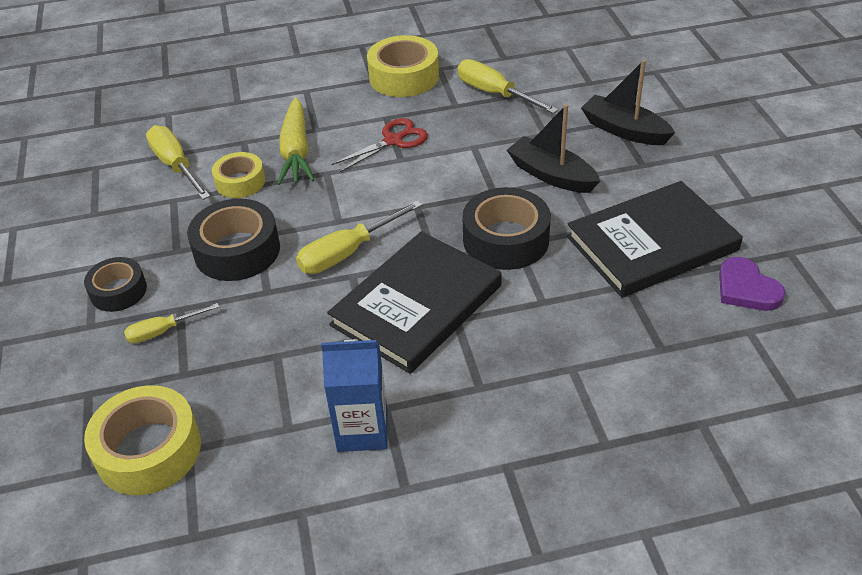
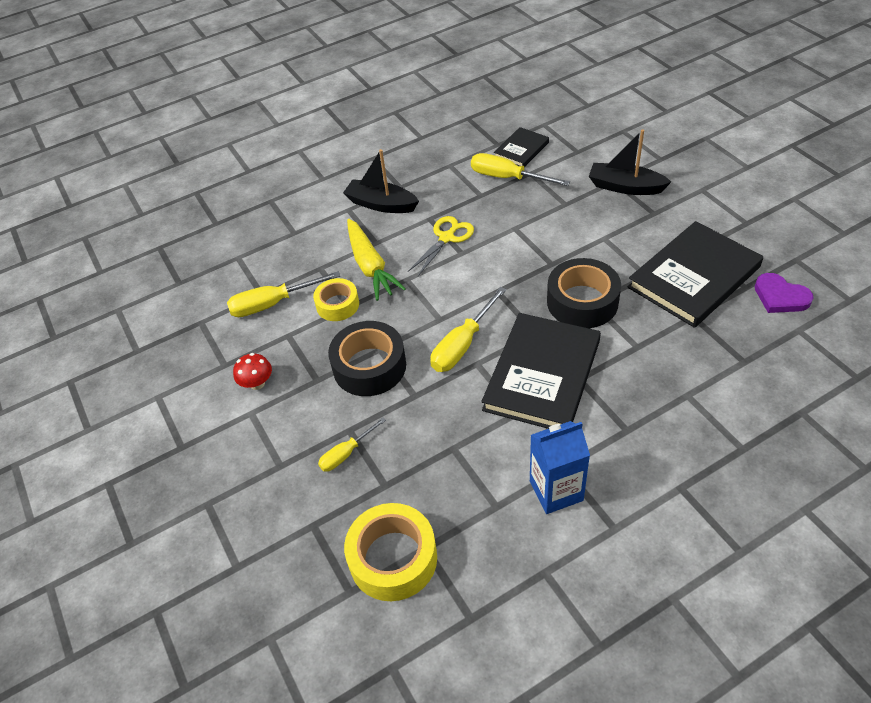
camera: 15 degrees left, 5 degrees up
black tape [84,257,147,312] -> none
yellow screwdriver [146,125,210,200] -> yellow screwdriver turned 60 degrees counterclockwise [227,271,341,317]
red scissors [331,118,428,173] -> yellow scissors [408,216,474,276]
yellow tape [367,35,439,97] -> none
black boat [507,104,600,193] -> black boat moved to [343,149,419,213]
none -> red mushroom [233,353,272,390]
none -> black book [494,127,549,167]

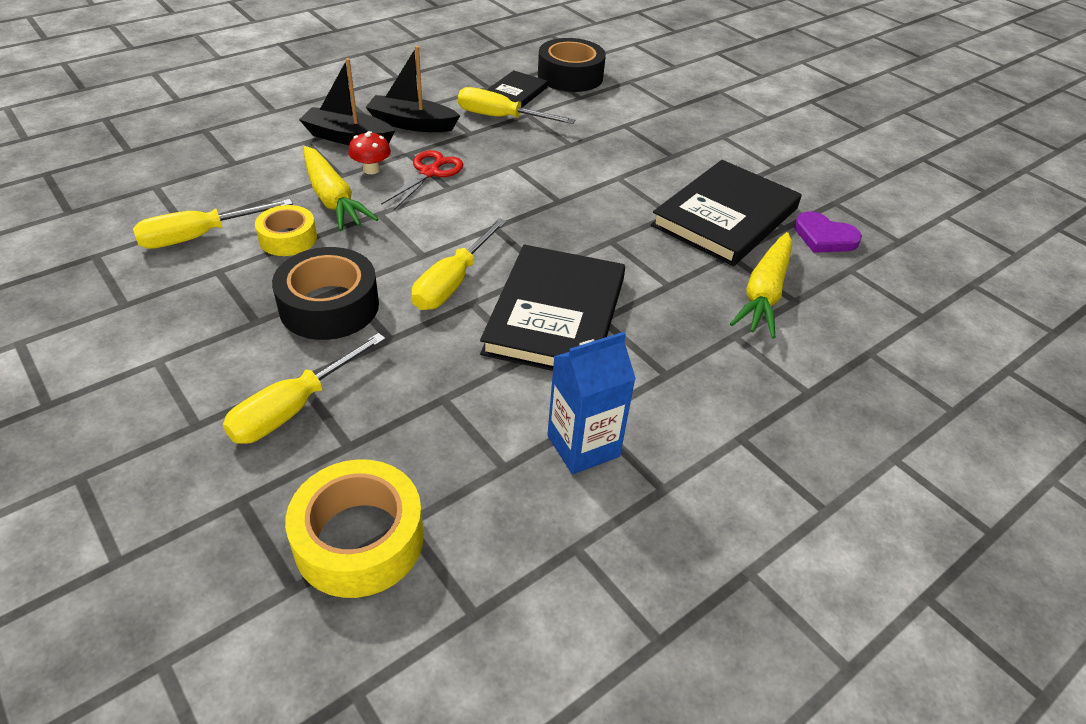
camera: 15 degrees left, 5 degrees down
red mushroom [233,353,272,390] -> red mushroom moved to [348,131,391,174]
yellow screwdriver [318,417,386,472] -> yellow screwdriver [223,333,386,444], size x1.64
yellow scissors [408,216,474,276] -> red scissors [381,150,463,210]
black tape [547,258,621,328] -> black tape moved to [538,38,606,92]
black boat [589,130,671,195] -> black boat moved to [366,46,460,132]
none -> yellow carrot [730,232,792,339]

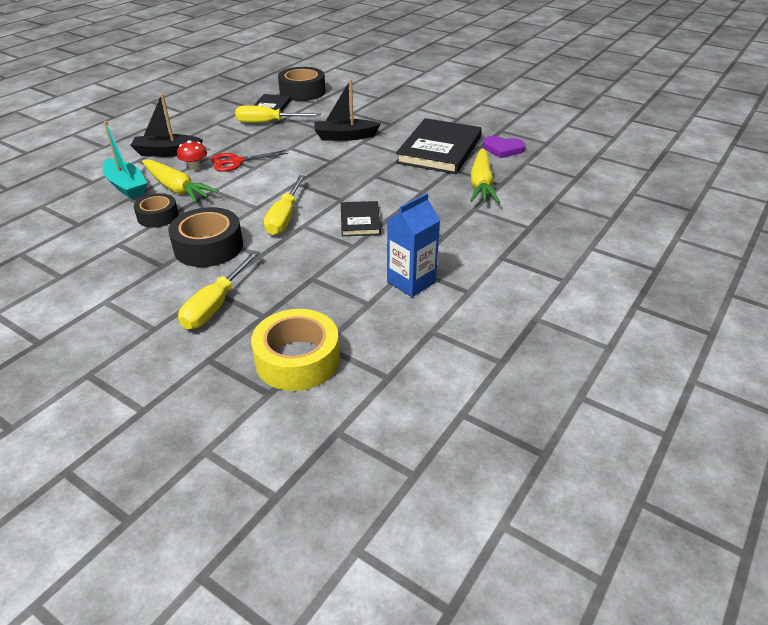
camera: 15 degrees left, 5 degrees down
yellow screwdriver [133,199,293,249] -> none
yellow tape [255,205,317,256] -> black tape [134,193,179,228]
black boat [366,46,460,132] -> black boat moved to [314,79,381,141]
red scissors [381,150,463,210] -> red scissors turned 120 degrees counterclockwise [211,150,288,172]
black book [480,244,625,371] -> black book [341,201,381,236], size x0.52
none -> turquoise boat [103,121,147,199]

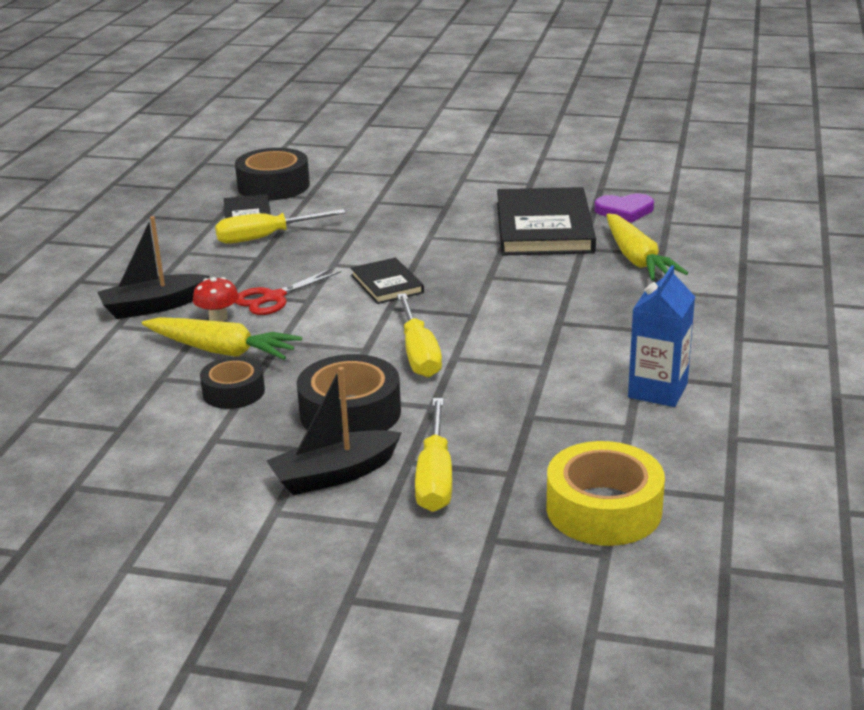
camera: 20 degrees left, 10 degrees down
turquoise boat [103,121,147,199] -> none
black boat [314,79,381,141] -> black boat moved to [266,367,402,495]
black book [341,201,381,236] -> black book moved to [351,258,424,304]

